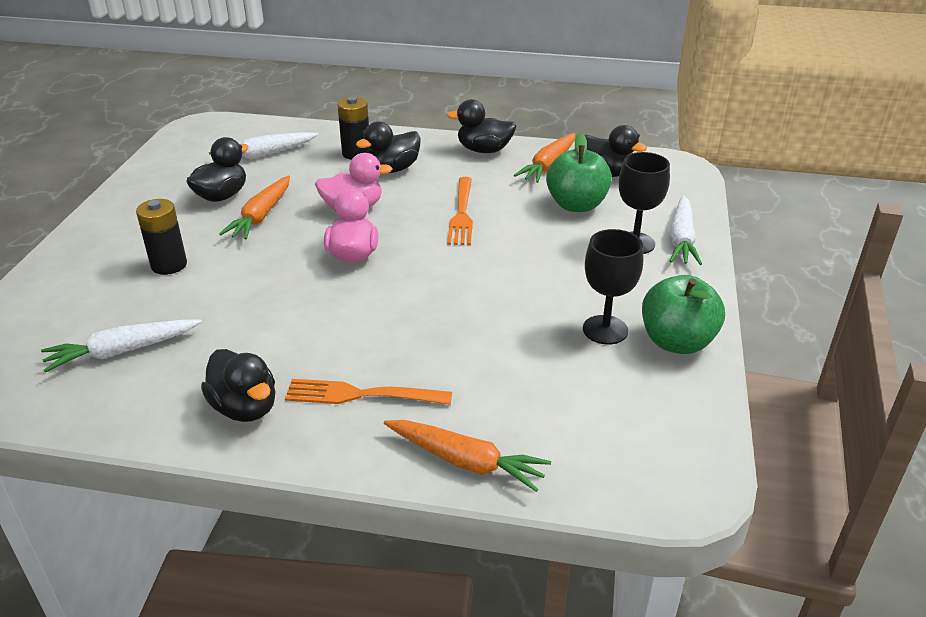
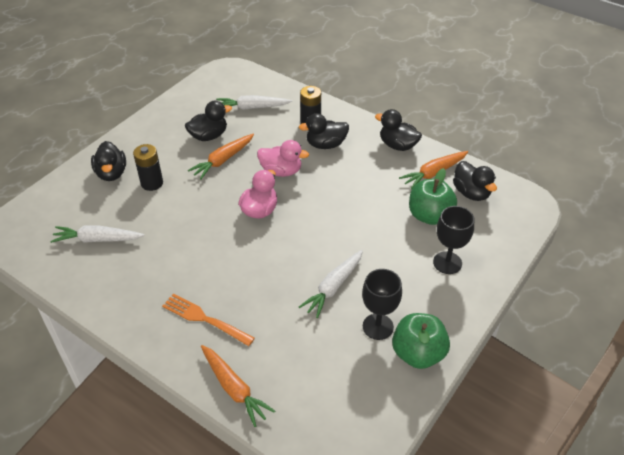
camera: 25 degrees right, 10 degrees up
black duck [201,349,276,422] -> black duck moved to [91,141,126,181]
orange fork [447,177,473,245] -> none
white carrot [670,195,702,265] -> white carrot moved to [299,250,363,318]

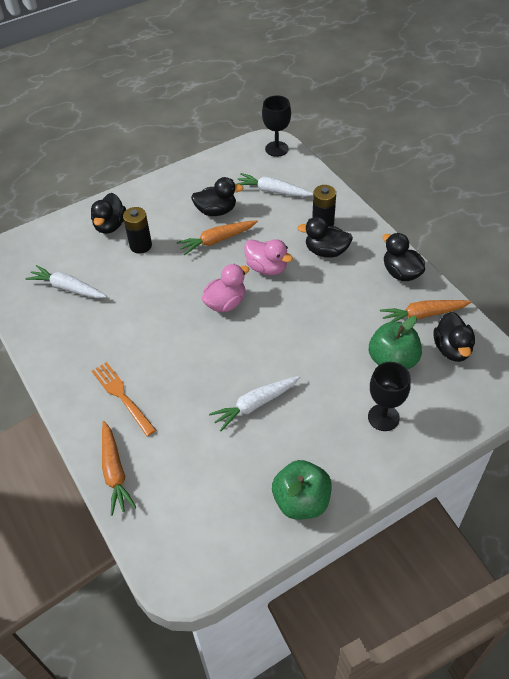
camera: 25 degrees right, 5 degrees up
black goblet [362,269,402,340] -> black goblet moved to [262,95,291,157]

